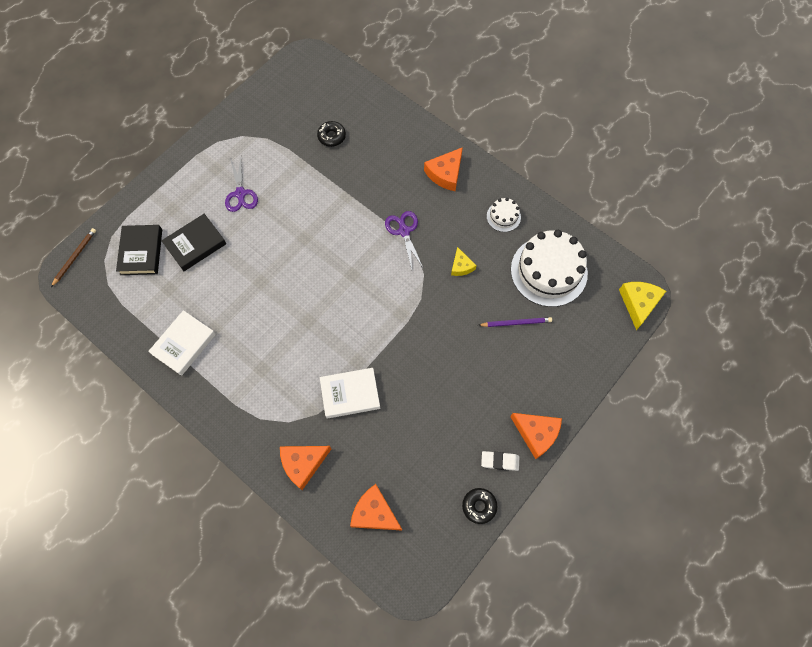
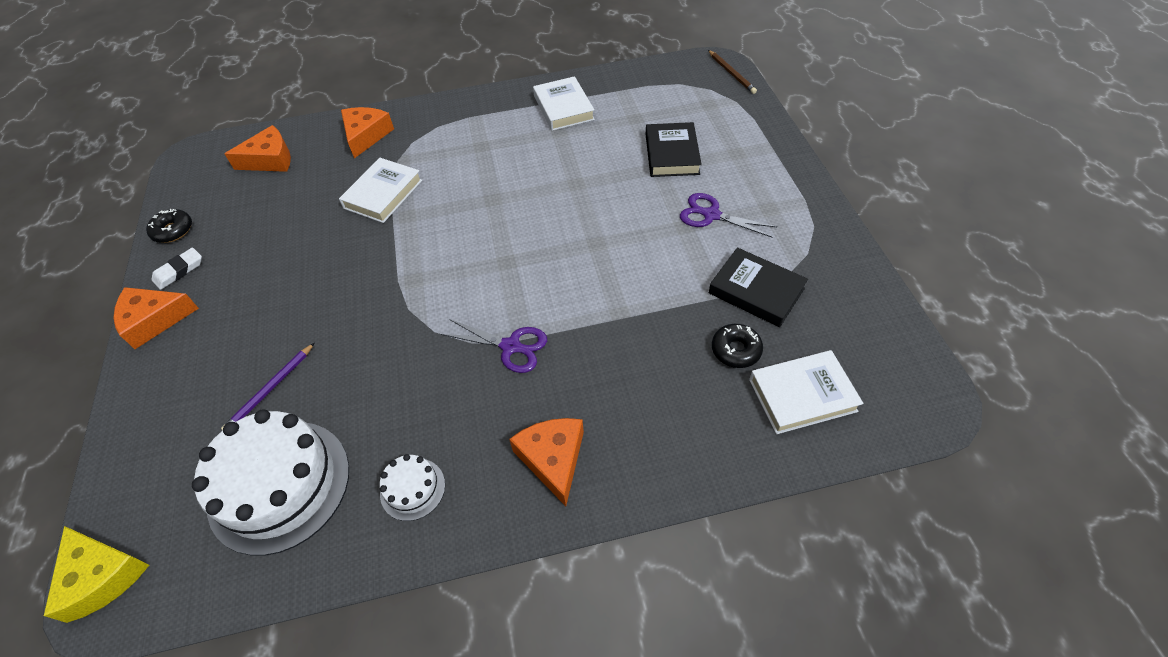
camera: 130 degrees right, 15 degrees down
black book [116,225,162,275] -> black book moved to [709,247,808,327]
yellow cheese [451,247,477,276] -> none
none -> white book [749,350,864,434]

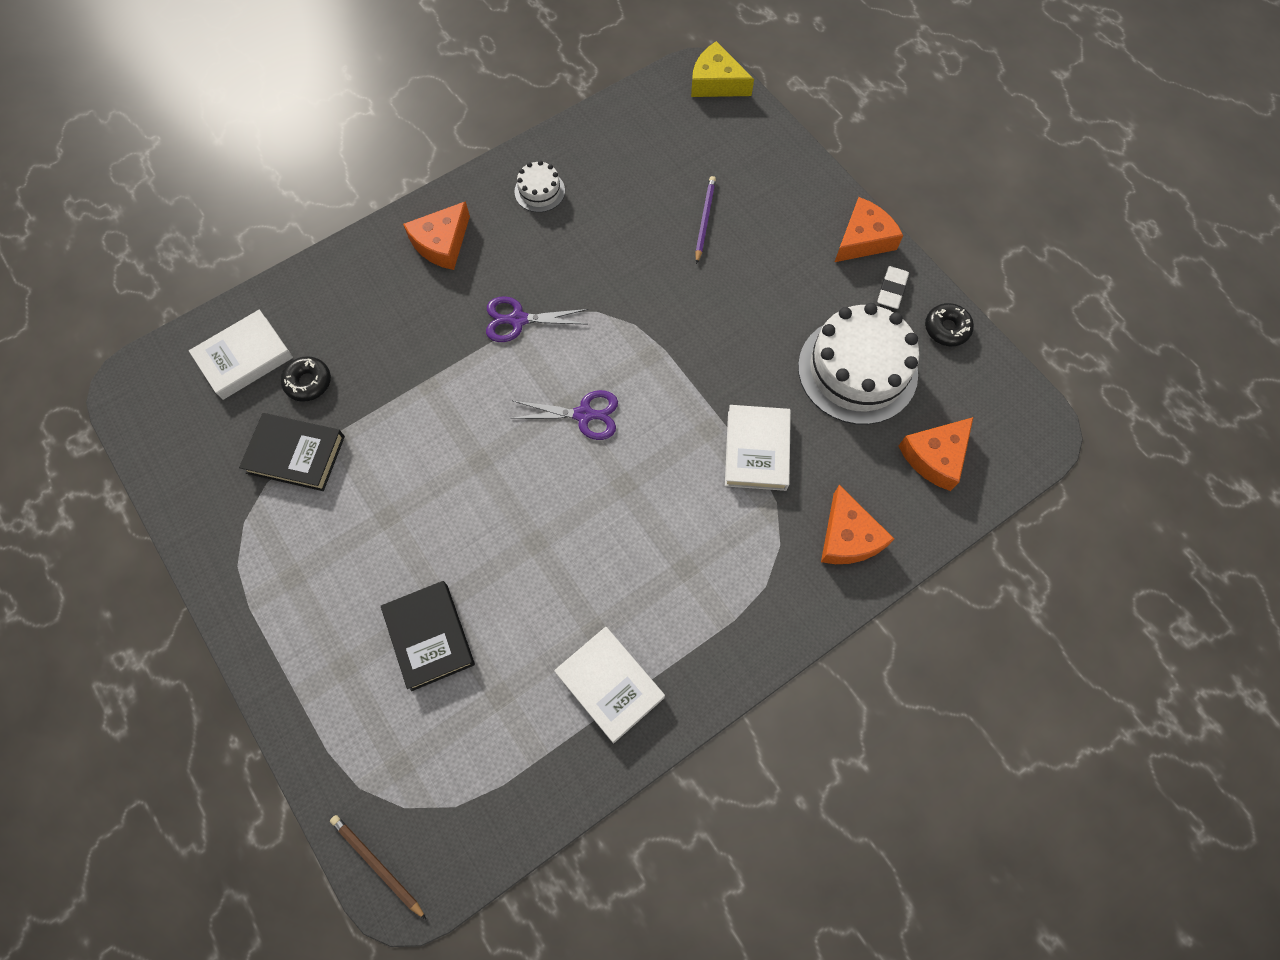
camera: 155 degrees right, 15 degrees up
white cake [192,410,349,556] -> white cake moved to [798,303,920,425]
orange cheese [509,418,584,506] -> orange cheese turned 75 degrees clockwise [403,201,470,270]
purple scissors [680,193,777,238] -> purple scissors moved to [510,390,618,440]

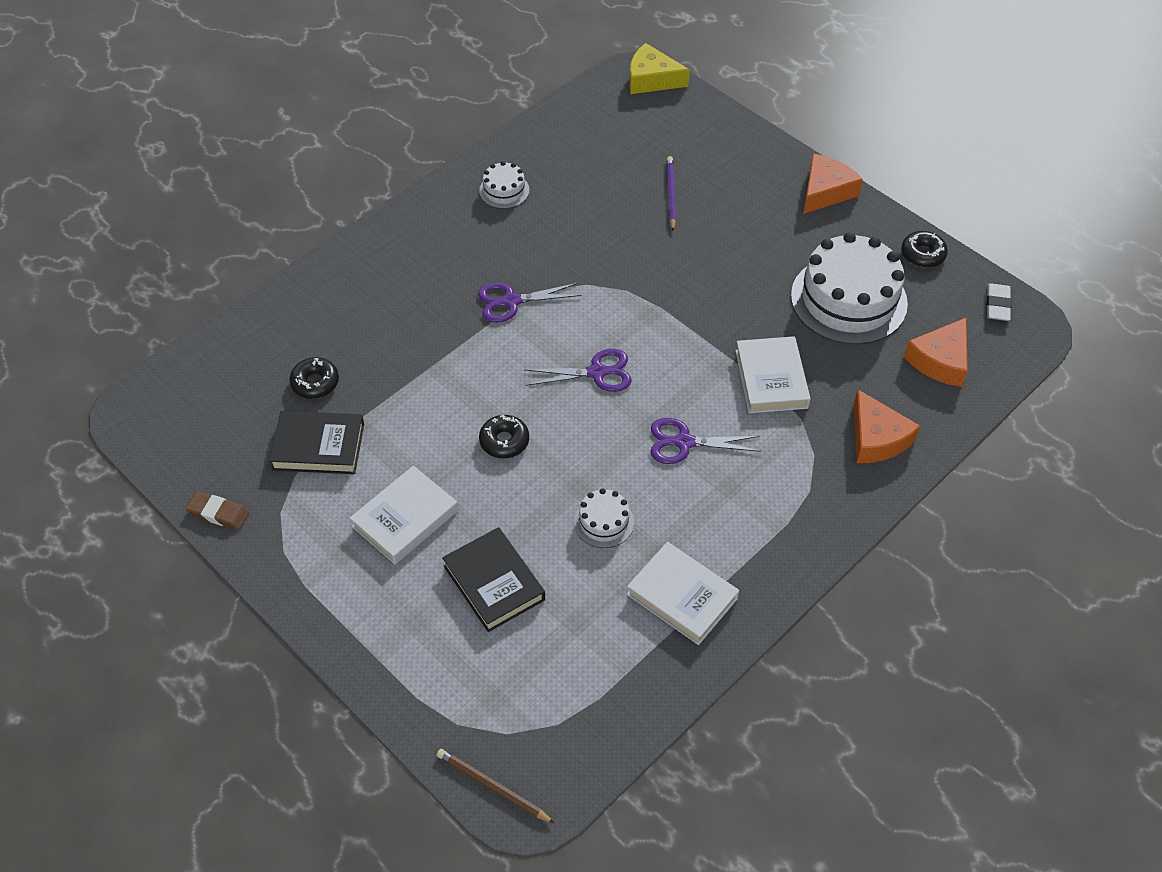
camera: 10 degrees left, 15 degrees down
white book [189,310,293,400] -> white book moved to [350,466,458,564]
orange cheese [403,201,470,270] -> none
white eraser [877,266,909,309] -> white eraser moved to [986,283,1012,321]
none -> brown eraser [186,491,250,530]
none -> black donut [479,415,529,458]
none -> white cake [574,488,634,548]
none -> purple scissors [651,418,761,464]

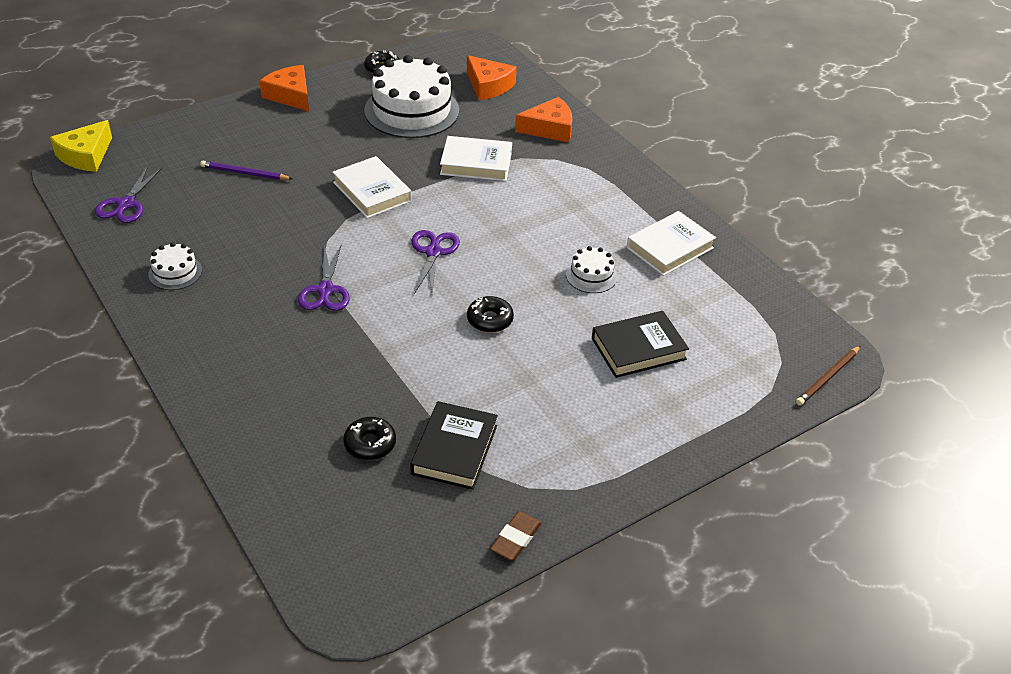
camera: 80 degrees left, 10 degrees down
white book [350,466,458,564] -> white book moved to [332,156,412,218]
purple scissors [651,418,761,464] -> purple scissors moved to [95,166,163,223]
white eraser [986,283,1012,321] -> none

